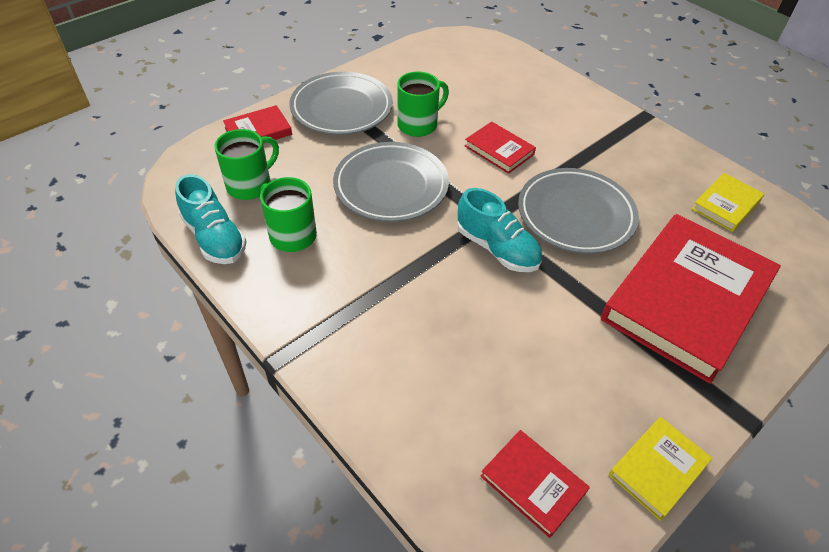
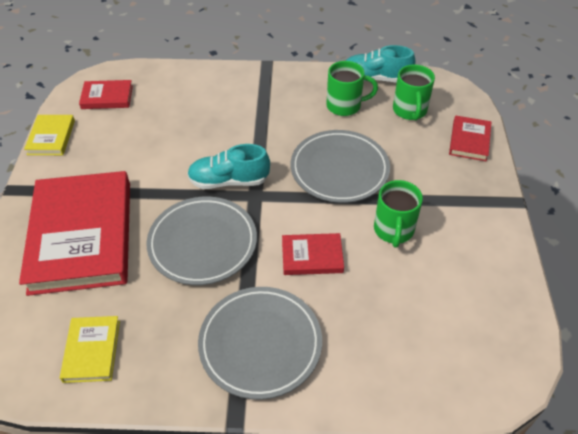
camera: 135 degrees right, 0 degrees up
grey plate [289,71,393,135] -> grey plate moved to [198,287,322,400]

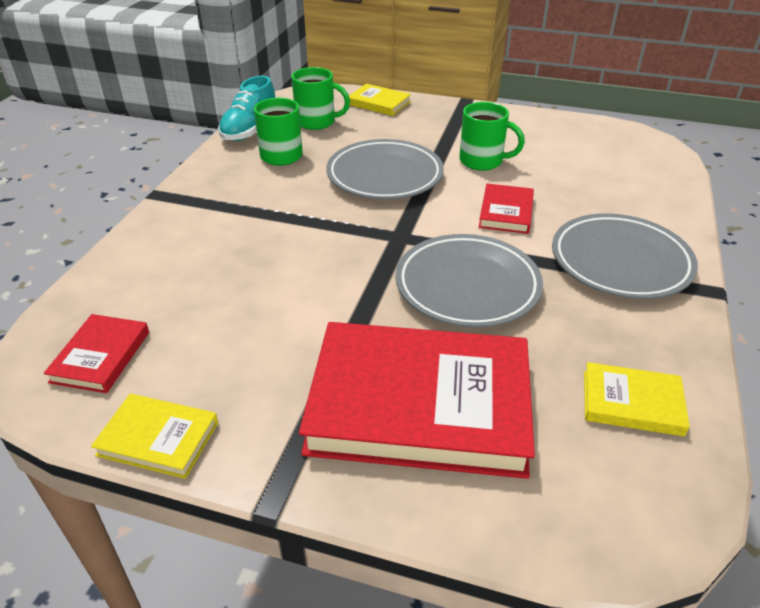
camera: 75 degrees left, 10 degrees down
turquoise shoe [187,144,270,189] -> none
red book [449,116,491,161] -> yellow book [349,84,411,116]

